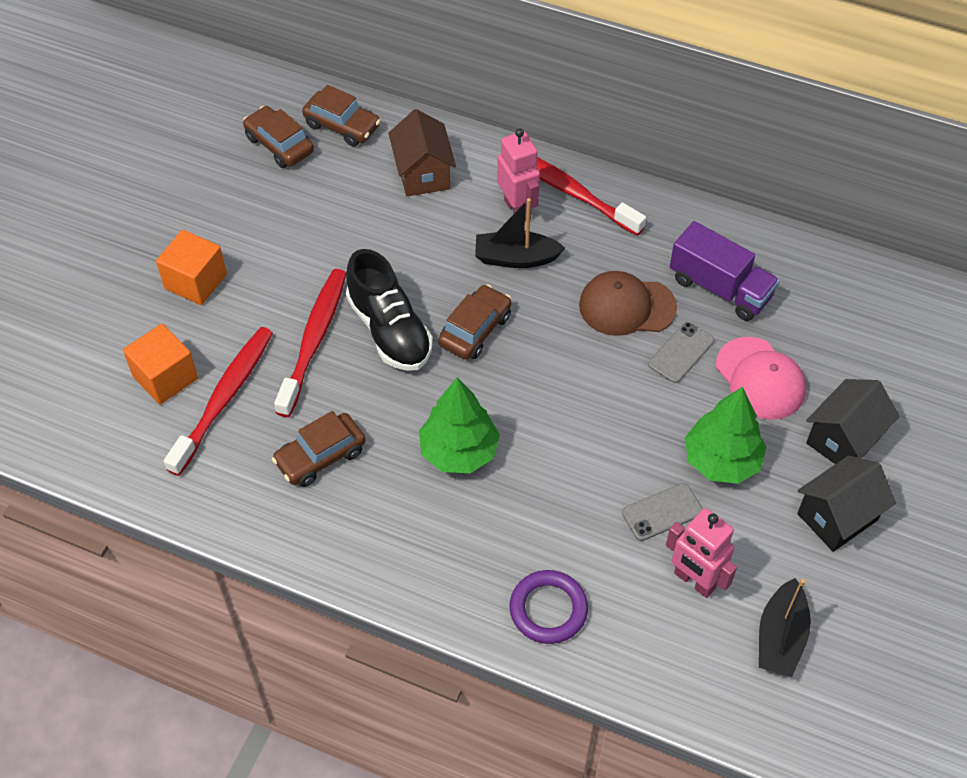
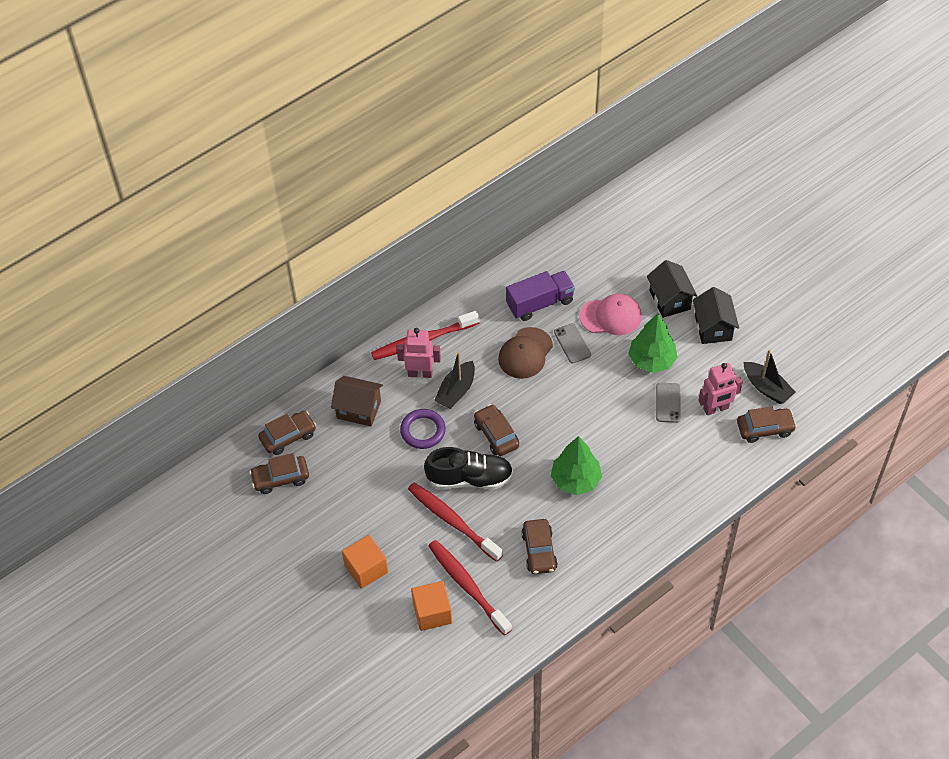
camera: 60 degrees left, 0 degrees up
purple ring [509,570,588,644] -> purple ring moved to [400,409,446,449]
none -> brown car [737,406,797,443]

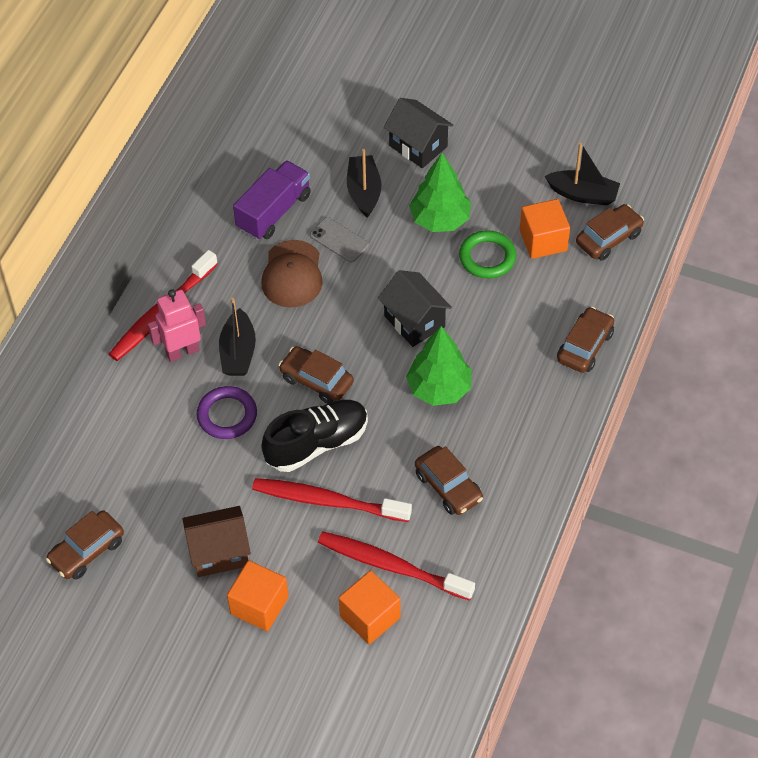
camera: 30 degrees left, 0 degrees up
brown car [258,411,316,455] -> brown car moved to [557,307,614,373]
brown house [331,376,383,426] -> brown house moved to [182,506,251,577]
pink cap [579,294,642,335] -> black boat [347,149,381,218]
grey phone [656,383,681,423] -> green ring [459,230,516,278]
black house [693,287,739,344] -> black house moved to [378,270,452,347]
pink robot [698,363,743,415] -> orange cube [520,199,570,259]

